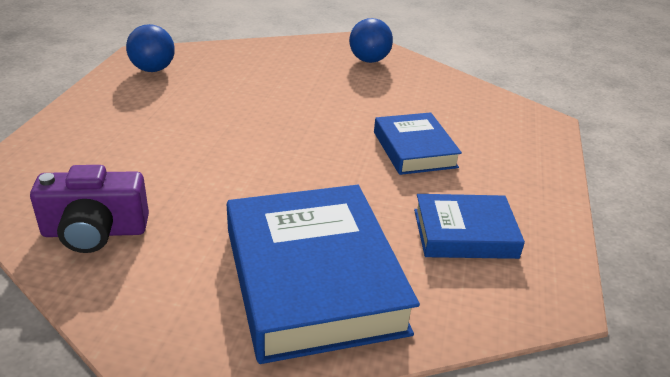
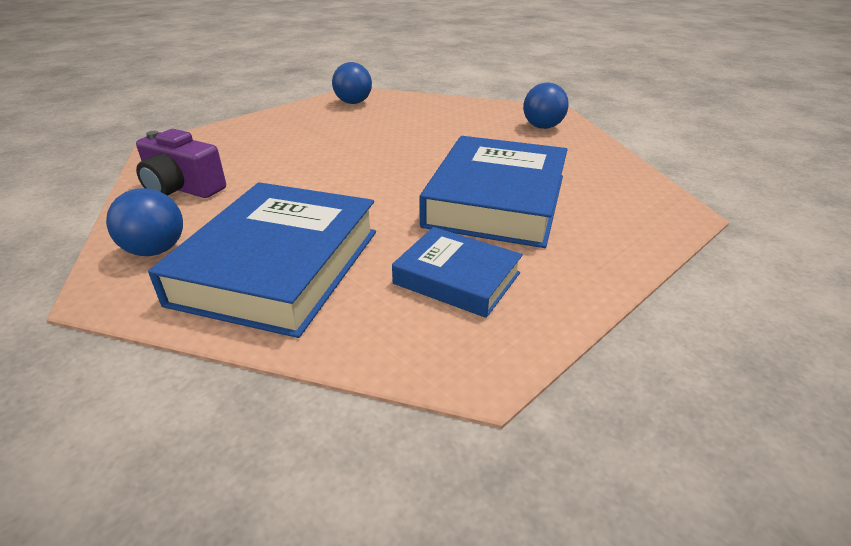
camera: 35 degrees right, 0 degrees up
blue book [374,112,462,175] -> blue book [419,136,568,248], size x1.78
none -> blue ball [106,188,183,256]

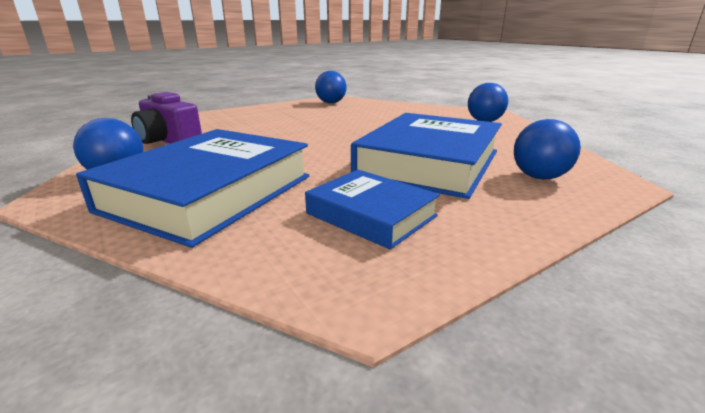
camera: 10 degrees right, 10 degrees down
none -> blue ball [514,119,581,180]

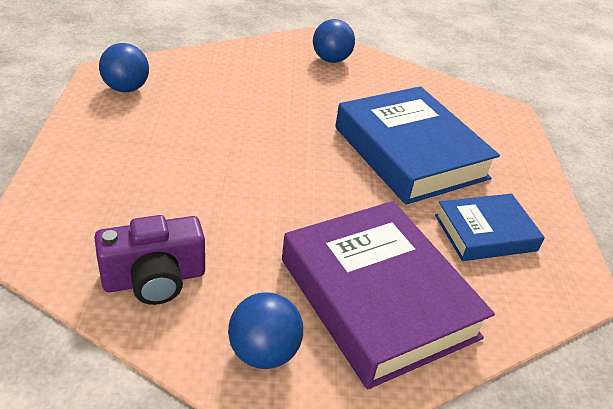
camera: 60 degrees left, 15 degrees up
blue book [76,129,309,248] -> purple book [282,201,495,389]
blue ball [514,119,581,180] -> none

